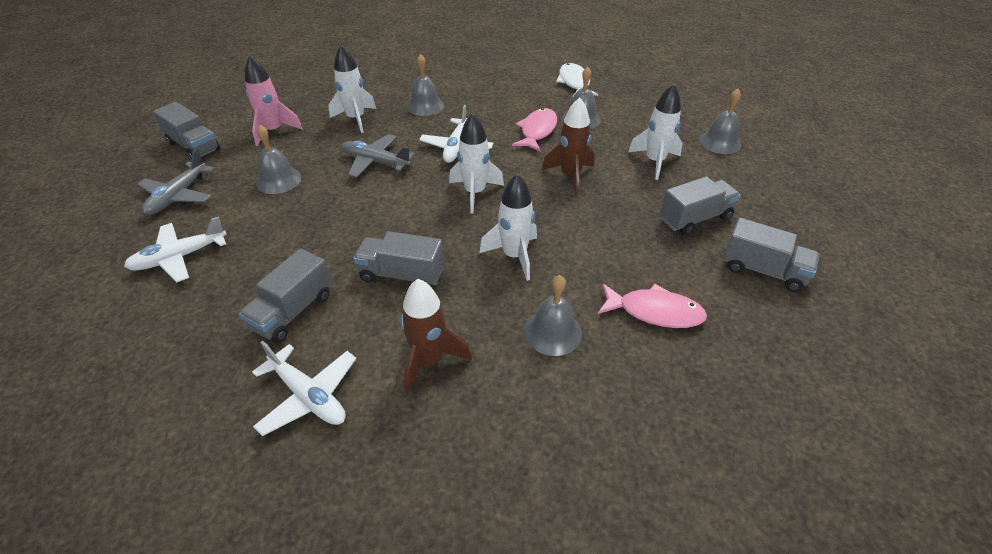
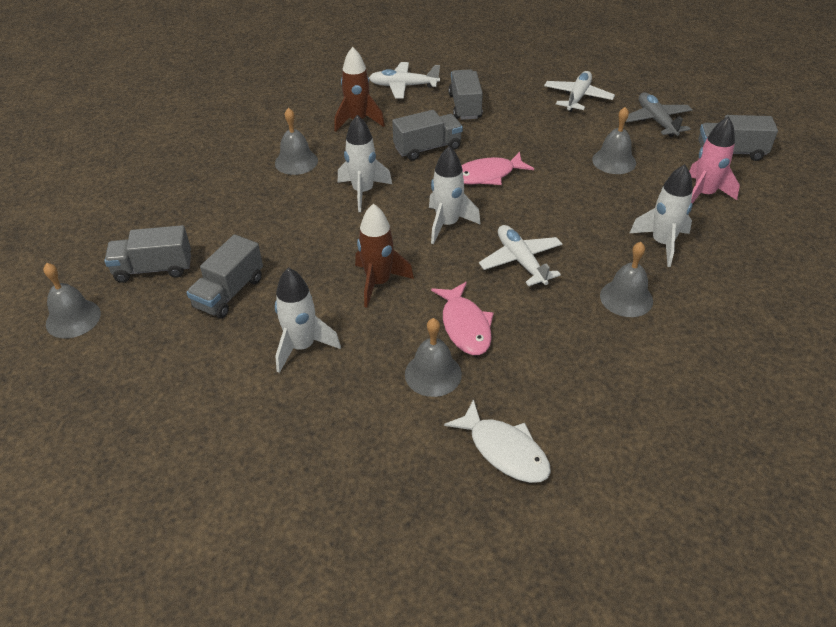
camera: 145 degrees right, 0 degrees up
grey plane [341,134,415,178] -> none
pink fish [598,284,707,328] -> pink fish moved to [461,152,534,185]
grey bell [699,89,741,154] -> grey bell moved to [43,263,101,338]

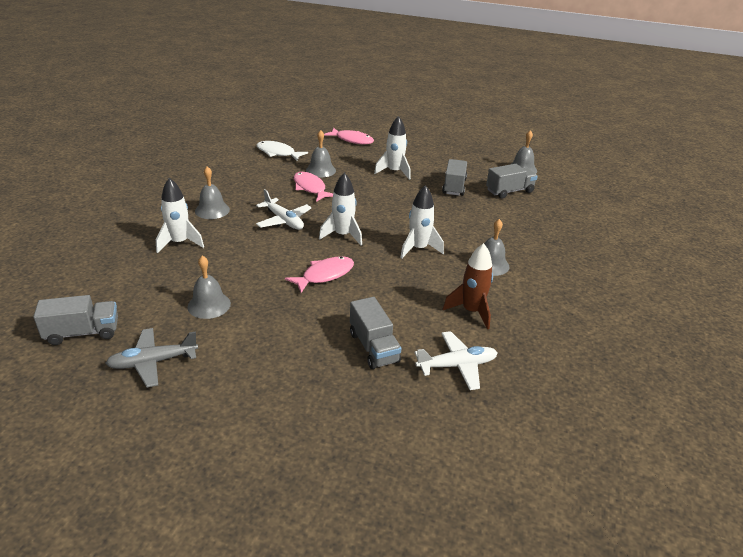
camera: 160 degrees right, 10 degrees down
brown rocket [355,204,414,308] -> none
grey truck [392,110,463,160] -> none
white plane [544,71,615,112] -> none
grey plane [626,92,693,137] -> grey plane turned 105 degrees clockwise [105,328,198,387]
pink rocket [689,116,740,204] -> none
none -> pink fish [324,128,374,144]

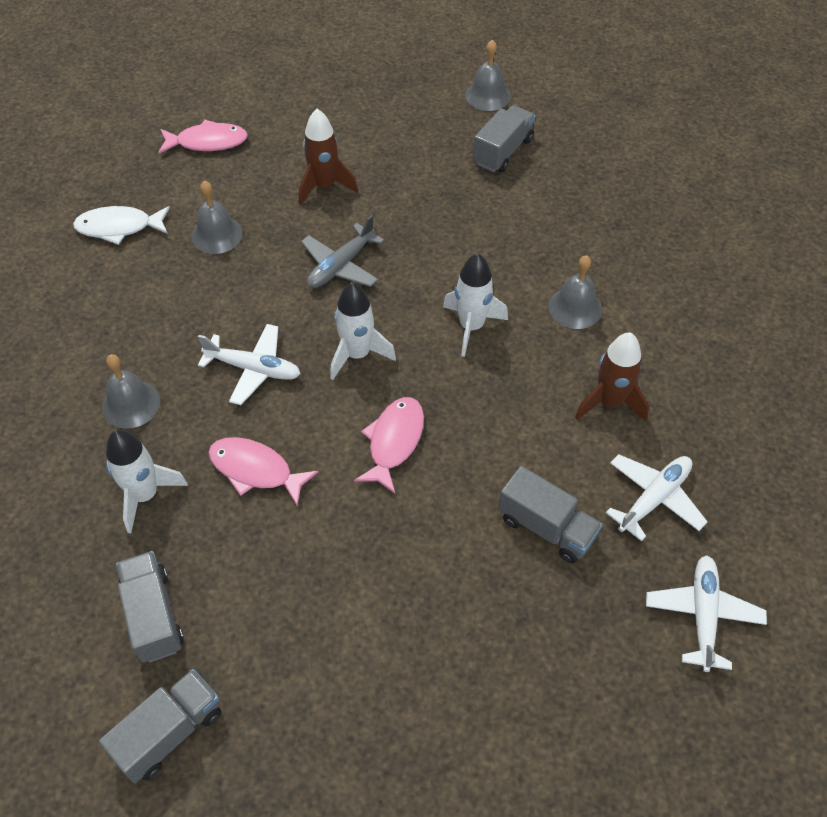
camera: 30 degrees left, 20 degrees up
grey plane [105,328,198,387] -> grey plane moved to [301,215,385,288]
grey bell [187,256,231,319] -> none
pink fish [294,172,333,202] -> pink fish moved to [208,437,319,507]
white rocket [374,116,411,180] -> brown rocket [299,109,358,205]
grey truck [442,159,467,196] -> grey truck moved to [116,551,184,663]
none -> white plane [646,555,767,672]

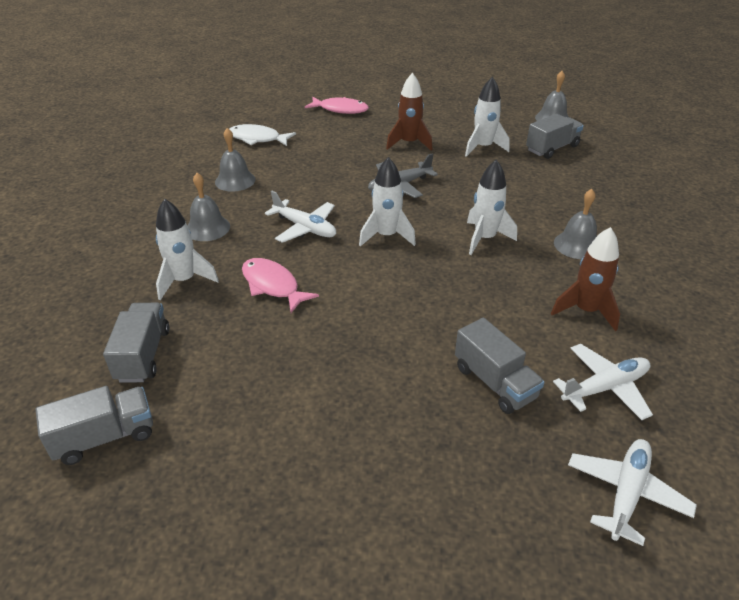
camera: 20 degrees right, 15 degrees down
grey bell [192,180,243,254] -> grey bell moved to [215,128,256,192]
pink fish [354,397,424,494] -> none
none -> white rocket [465,77,510,157]

